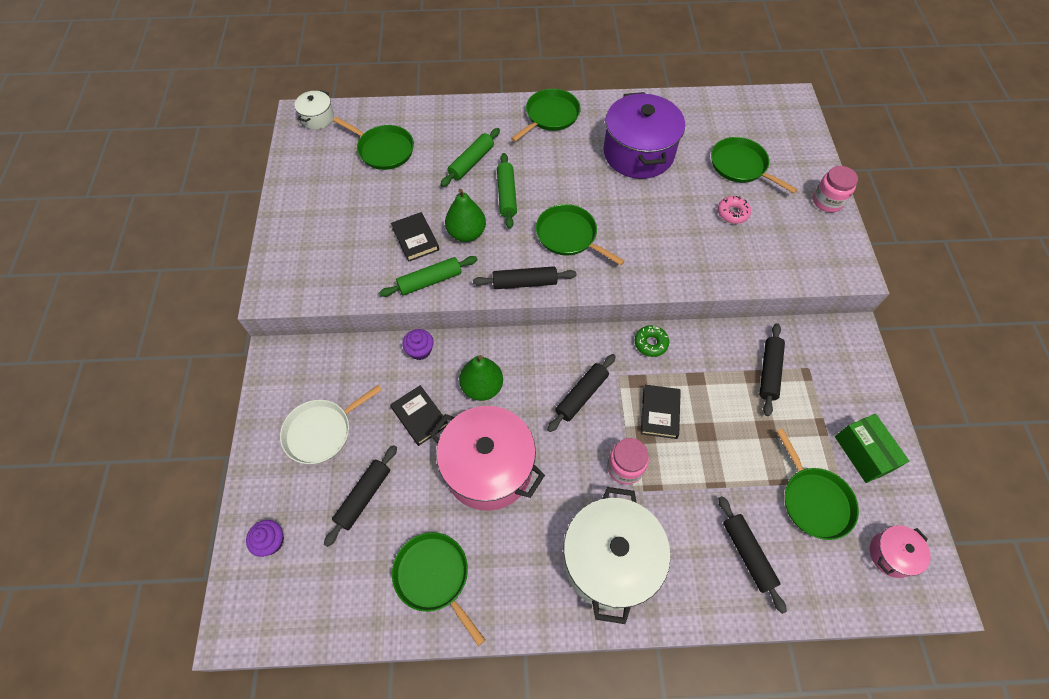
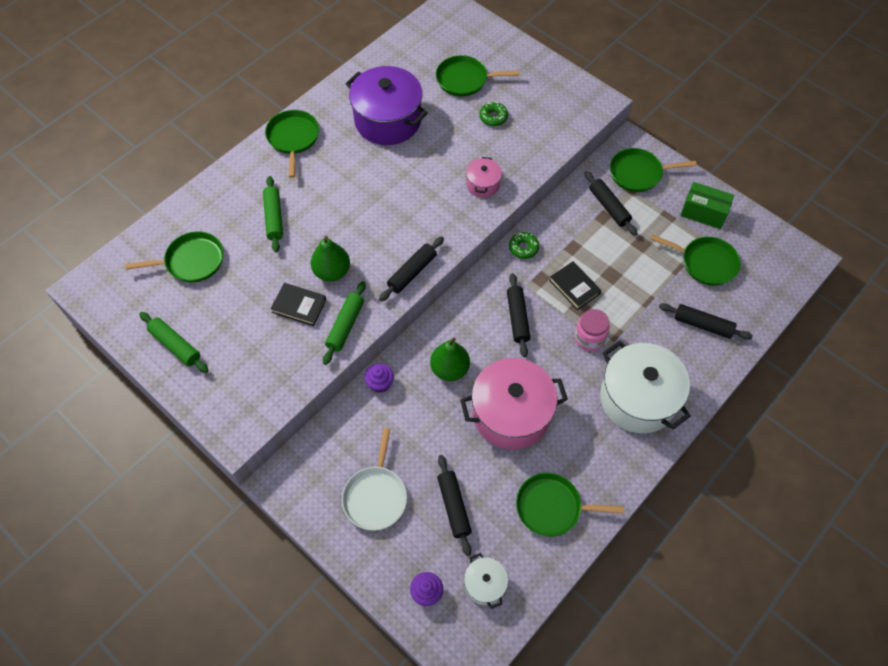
camera: 45 degrees left, 0 degrees up
white pot [294,90,334,130] -> white pot moved to [464,553,508,609]
black book [390,385,448,446] -> none
green rolling pin [497,153,517,229] -> green rolling pin moved to [139,312,209,373]
green pan [536,204,625,265] -> green pan moved to [610,148,697,192]
pink donut [718,196,751,224] -> green donut [479,102,508,126]
pink jar [813,166,858,212] -> none
pink pot [870,525,931,578] -> pink pot moved to [466,157,502,198]

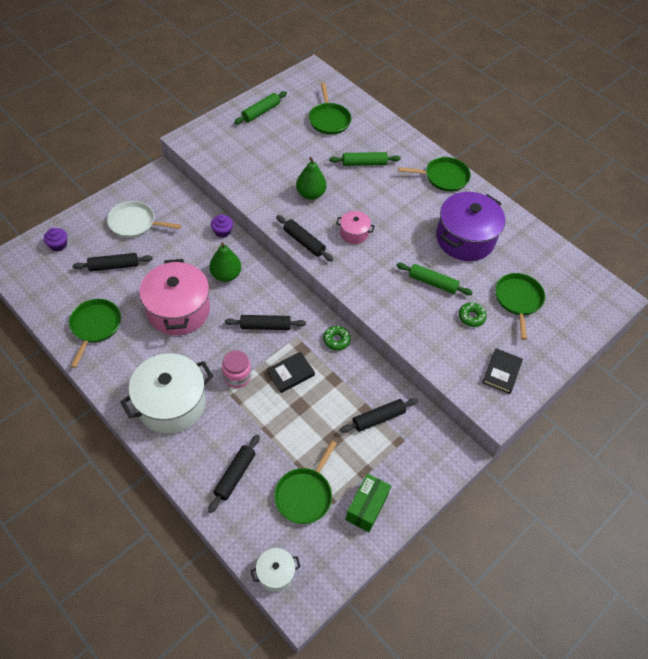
camera: 90 degrees right, 5 degrees down
black book [271,283,326,326] -> black book moved to [482,348,523,394]
green rolling pin [323,281,366,365] -> green rolling pin moved to [396,263,473,295]
white pot [464,553,508,609] -> white pot moved to [251,548,301,592]
pink pot [466,157,502,198] -> pink pot moved to [336,211,375,244]
green pan [610,148,697,192] -> none

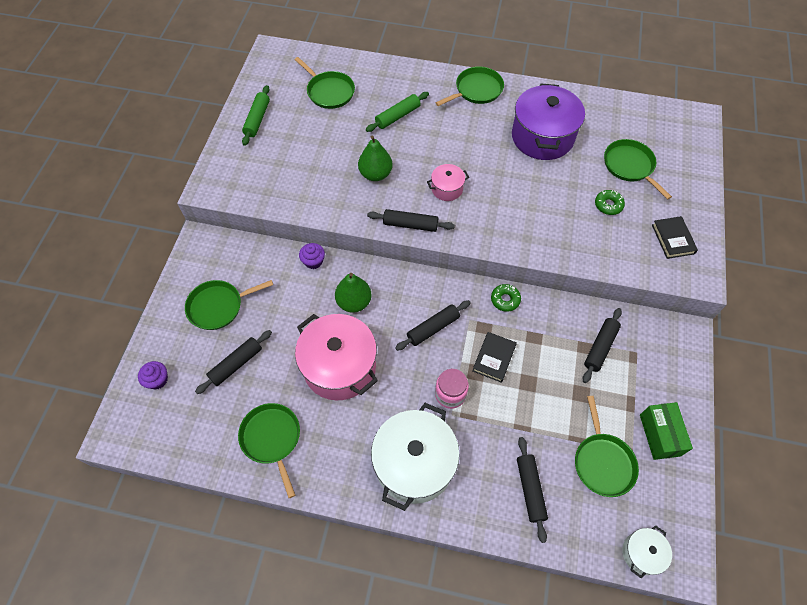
camera: 30 degrees left, 5 degrees up
white pan [107,201,181,238] -> green pan [185,280,273,330]
green rolling pin [396,263,473,295] -> none

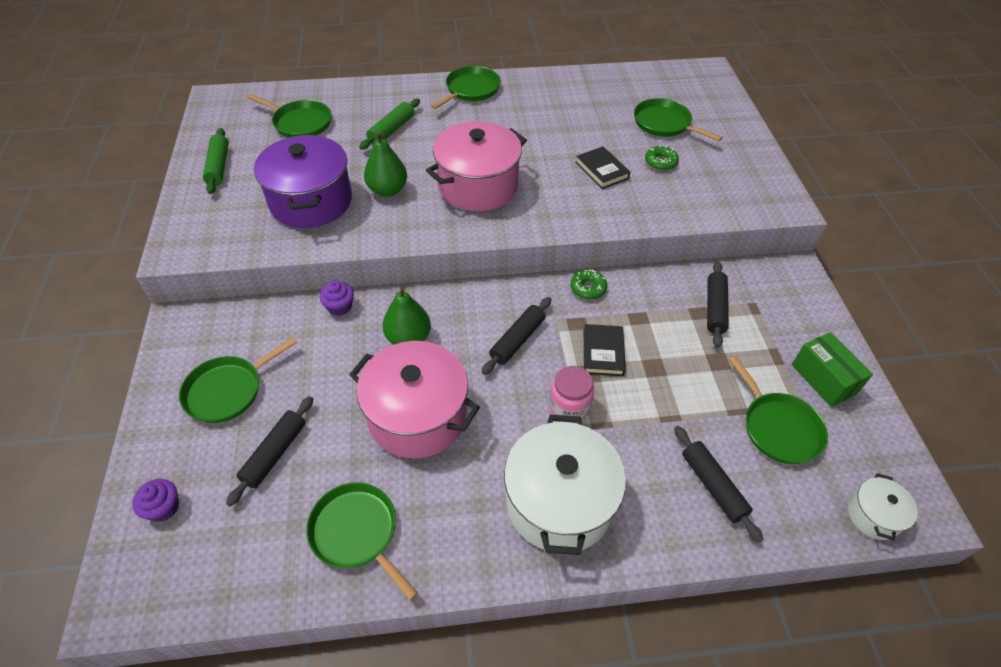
camera: 20 degrees left, 10 degrees down
black rolling pin [367,209,455,232] -> none
pink pot [427,164,469,201] -> pink pot [426,121,527,211], size x2.09
purple pot [512,83,585,160] -> purple pot moved to [254,134,352,228]
black book [652,216,698,259] -> black book moved to [576,146,630,189]

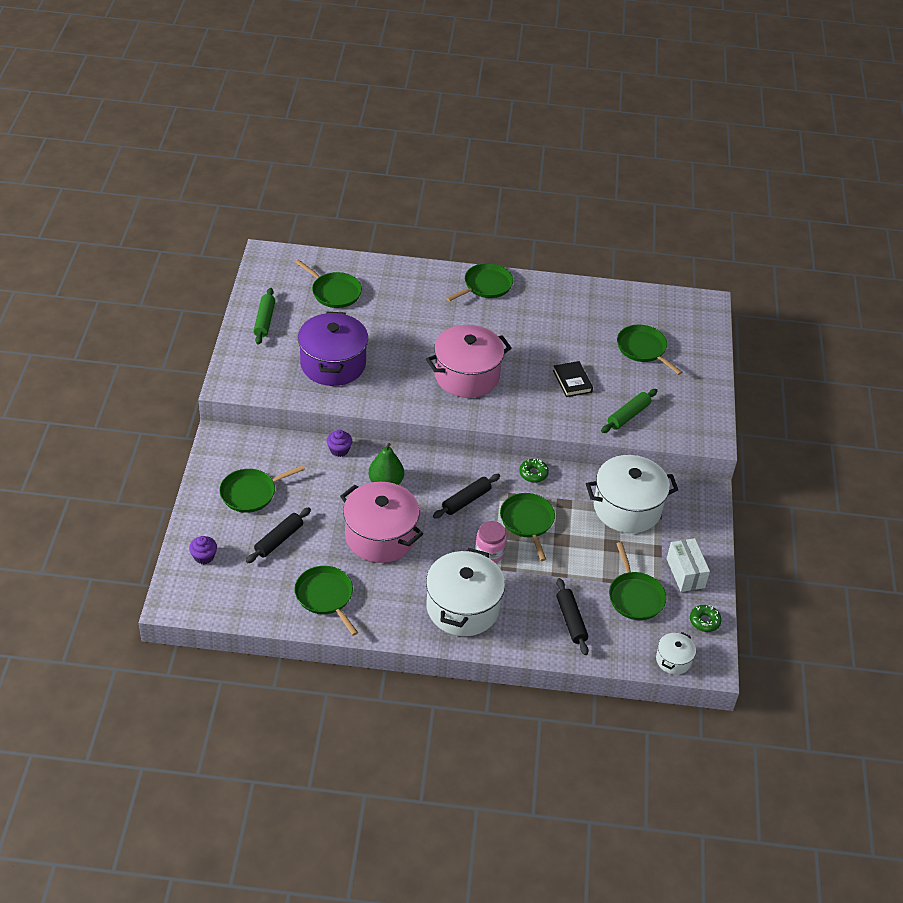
camera: 10 degrees right, 5 degrees down
green rolling pin [359,99,420,150] -> green rolling pin moved to [601,389,658,433]
green pear [364,131,407,197] -> none
black book [584,324,626,376] -> green pan [500,493,555,561]
green donut [645,145,679,171] -> green donut moved to [690,605,722,632]
black rolling pin [707,261,729,347] -> white pot [586,455,678,533]
green box [792,332,873,407] -> white box [667,538,710,592]

